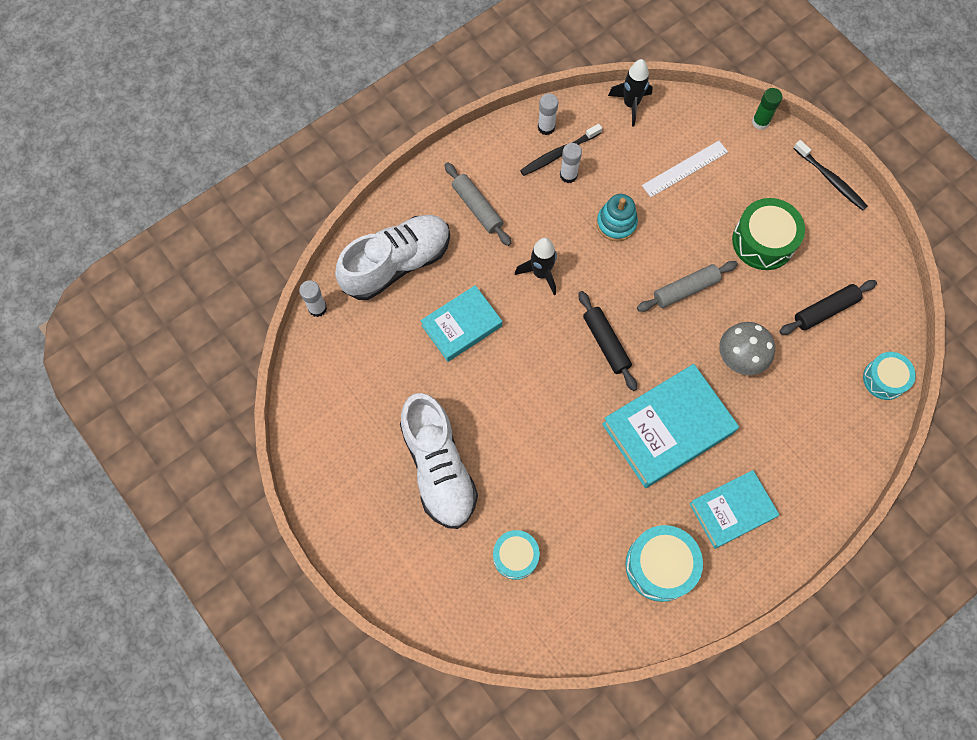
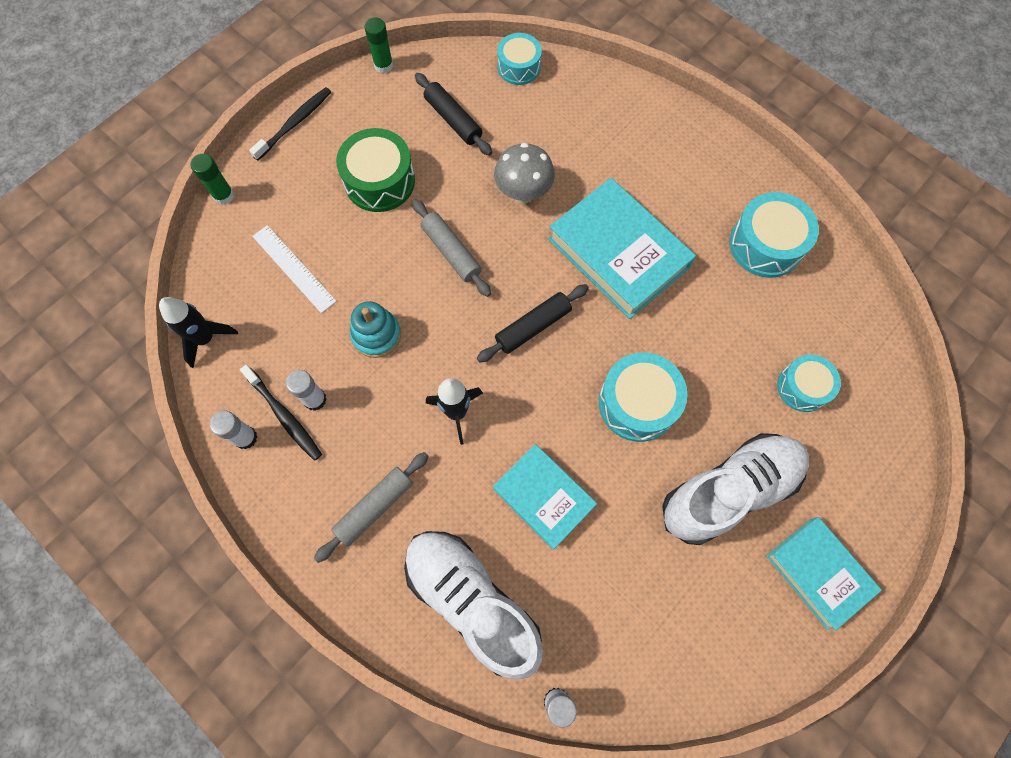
camera: 100 degrees left, 0 degrees up
turquoise book [689,470,779,549] -> turquoise book moved to [767,517,882,630]
none -> green glue stick [364,18,393,73]
none -> turquoise drum [599,353,688,442]

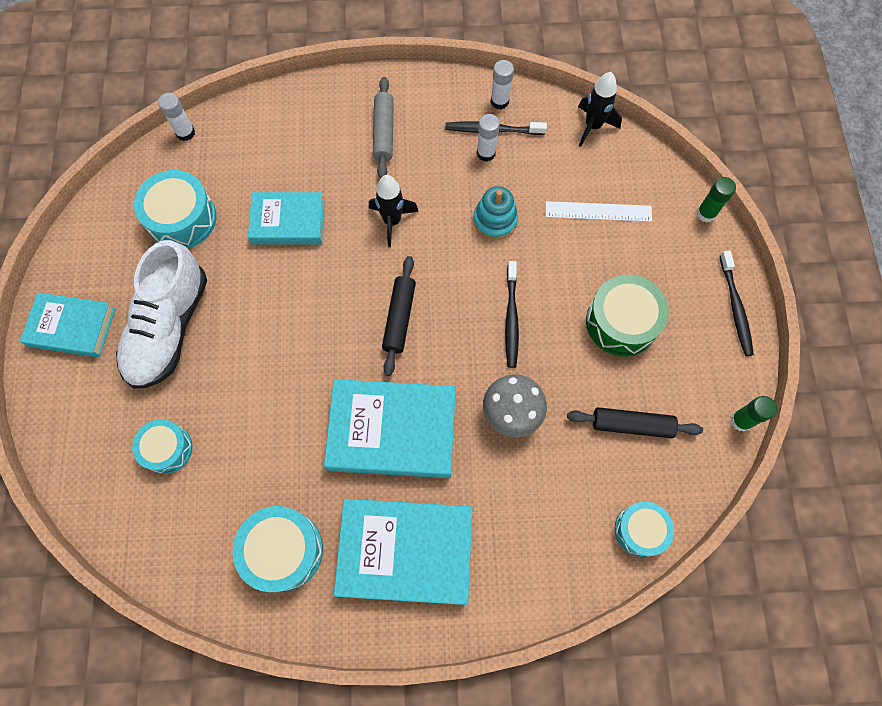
camera: 135 degrees right, 0 degrees up
white shoe [404,531,543,680] -> none
grey rolling pin [412,199,491,297] -> black toothbrush [505,261,519,368]
turquoise drum [599,353,688,442] -> turquoise drum moved to [134,170,217,249]
none -> turquoise book [334,499,473,605]

